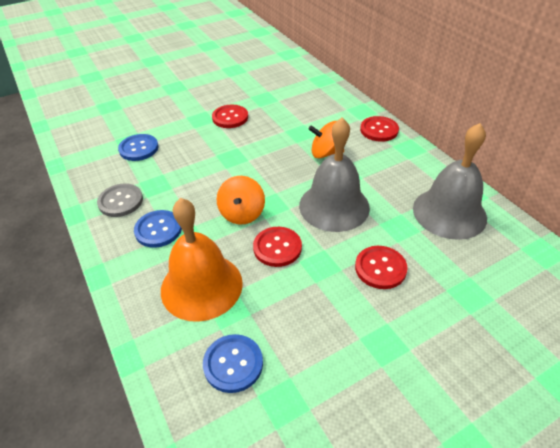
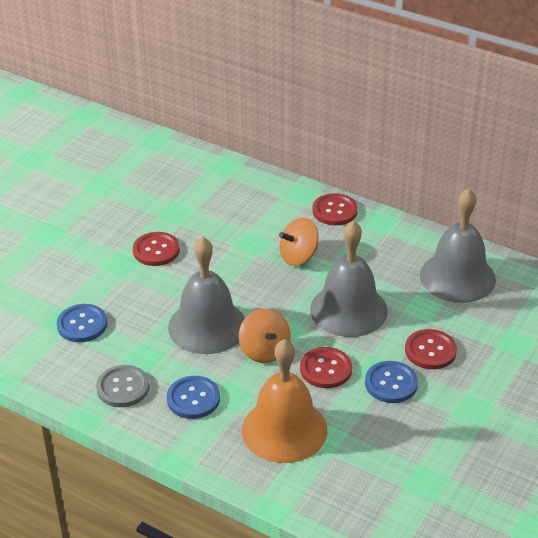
camera: 30 degrees left, 5 degrees down
blue button [203,334,263,393] -> blue button moved to [365,361,418,403]
none -> grey bell [168,237,245,354]

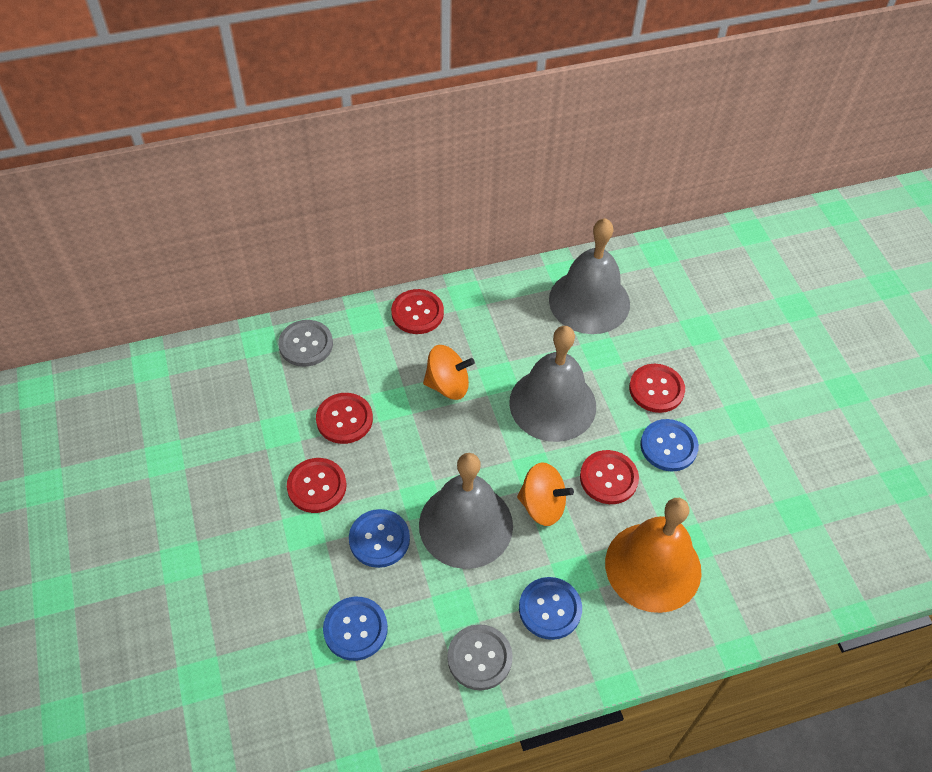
camera: 50 degrees left, 15 degrees up
orange spinning top [279,218,319,266] -> orange spinning top turned 105 degrees counterclockwise [423,345,475,400]
none -> grey button [278,320,333,367]
none -> red button [316,393,373,444]
none -> blue button [349,509,410,568]

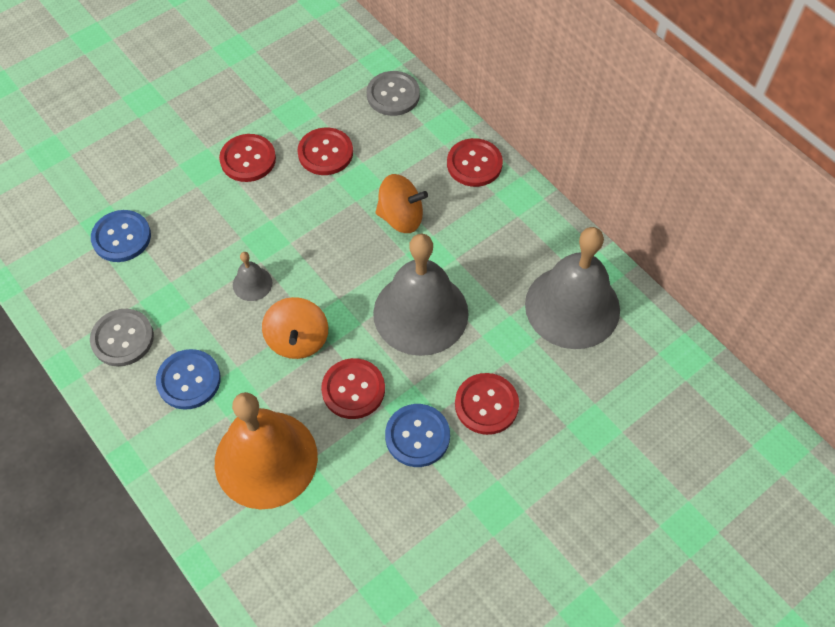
camera: 70 degrees right, 5 degrees up
blue button [349,509,410,568] -> none
grey bell [419,453,513,569] -> grey bell [233,252,272,301], size x0.42
orange spinning top [423,345,475,400] -> orange spinning top turned 60 degrees counterclockwise [376,174,428,233]

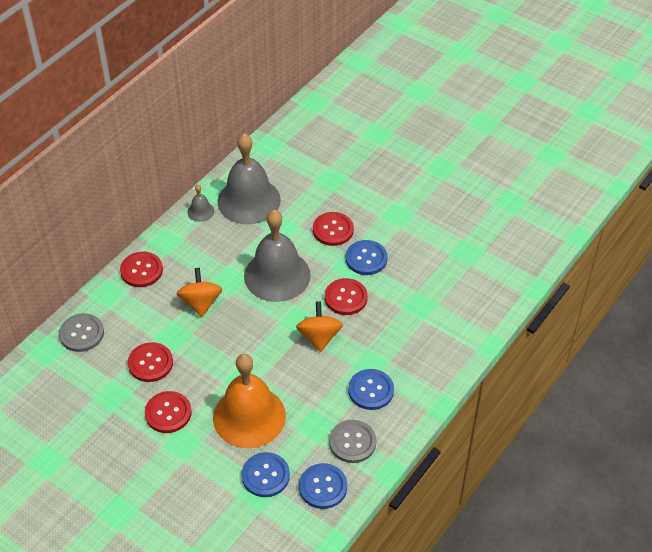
camera: 105 degrees left, 10 degrees down
orange bell [215,392,318,509] -> orange bell moved to [213,354,286,448]
grey bell [233,252,272,301] -> grey bell moved to [188,184,214,222]
orange spinning top [262,297,328,359] -> orange spinning top turned 75 degrees counterclockwise [296,301,343,352]
none -> blue button [299,463,347,509]

